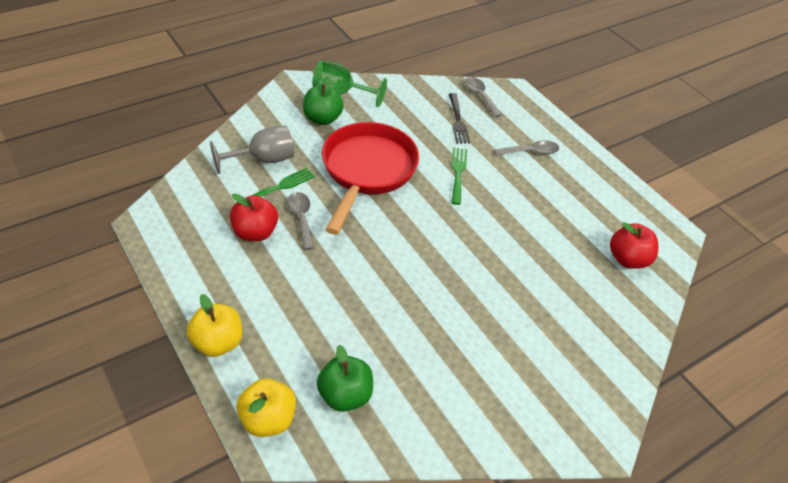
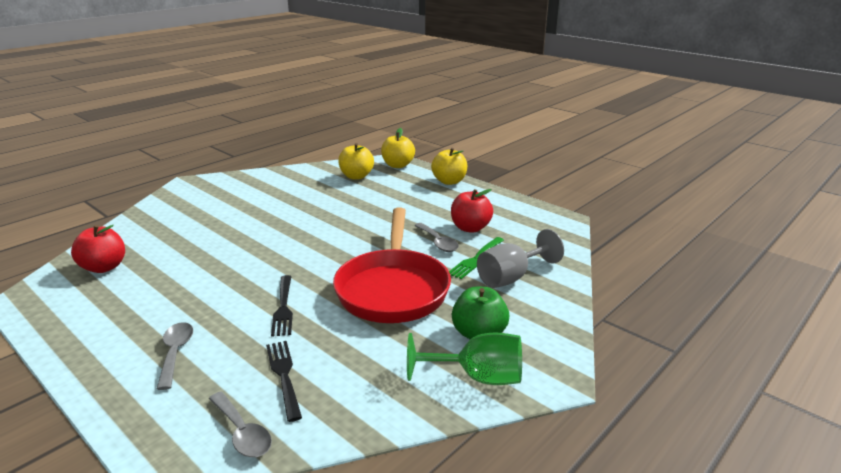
camera: 170 degrees right, 20 degrees down
green apple [317,345,373,412] -> yellow apple [338,143,374,180]
green fork [451,148,467,205] -> black fork [271,275,293,337]
grey spoon [494,140,559,156] -> grey spoon turned 105 degrees clockwise [157,322,193,390]

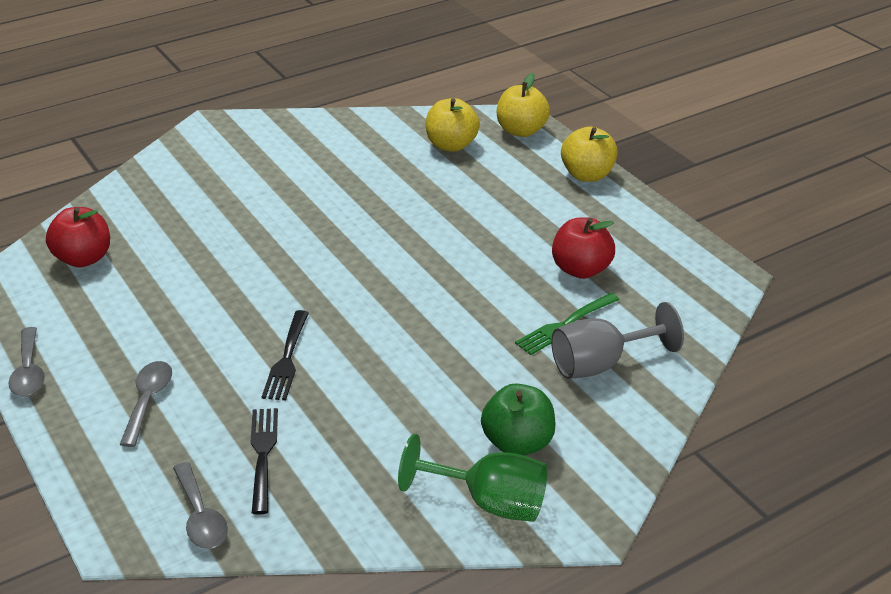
camera: 15 degrees right, 10 degrees up
red pan [333,207,451,323] -> none
grey spoon [414,223,459,252] -> grey spoon moved to [9,327,45,396]

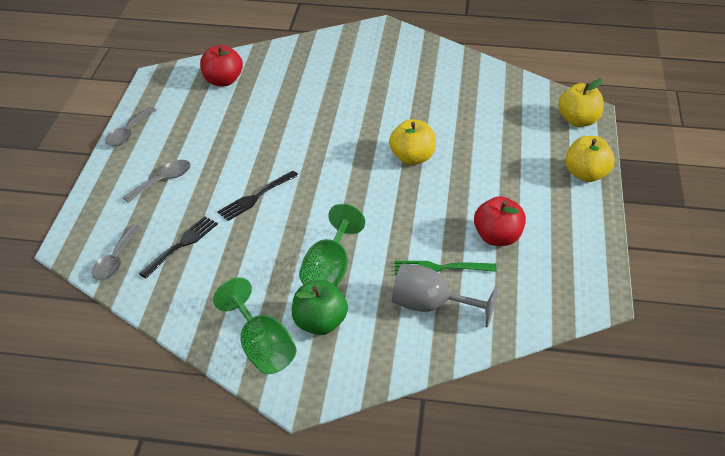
camera: 40 degrees right, 5 degrees up
yellow apple [426,98,480,152] -> yellow apple moved to [389,119,436,165]
none -> green goblet [299,204,365,287]

